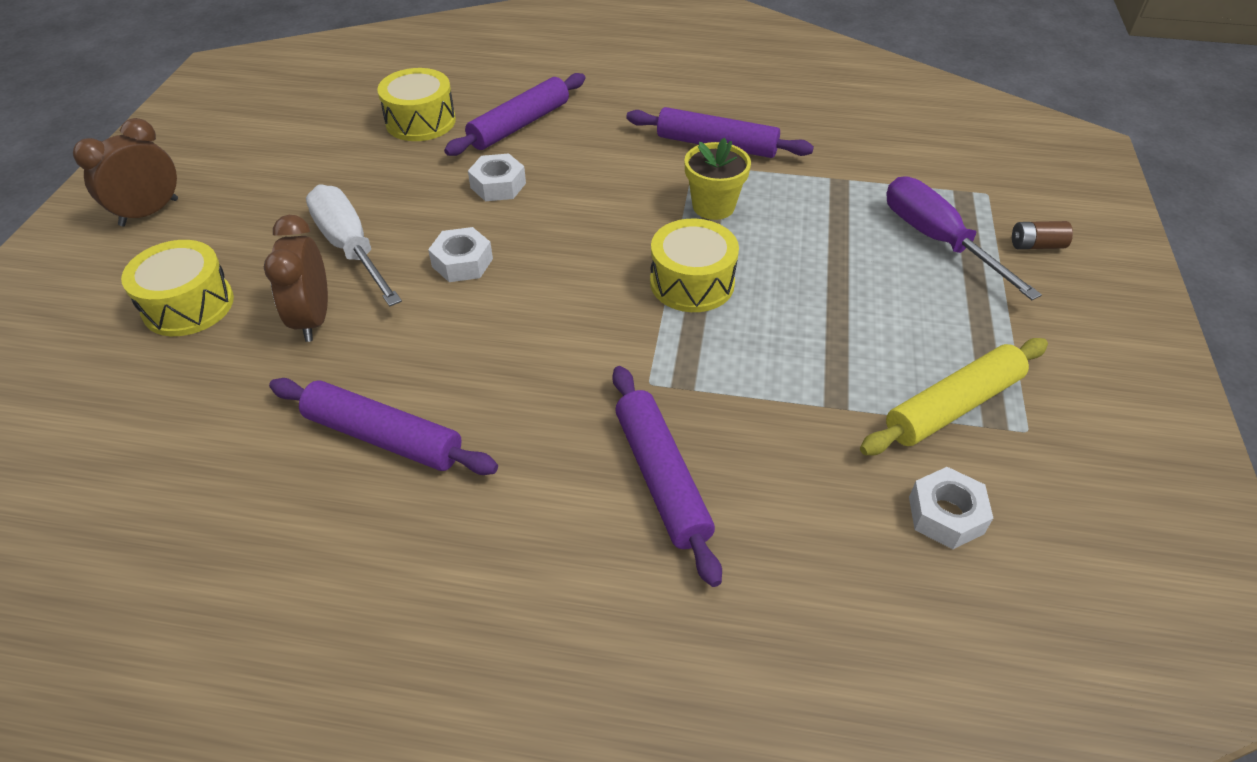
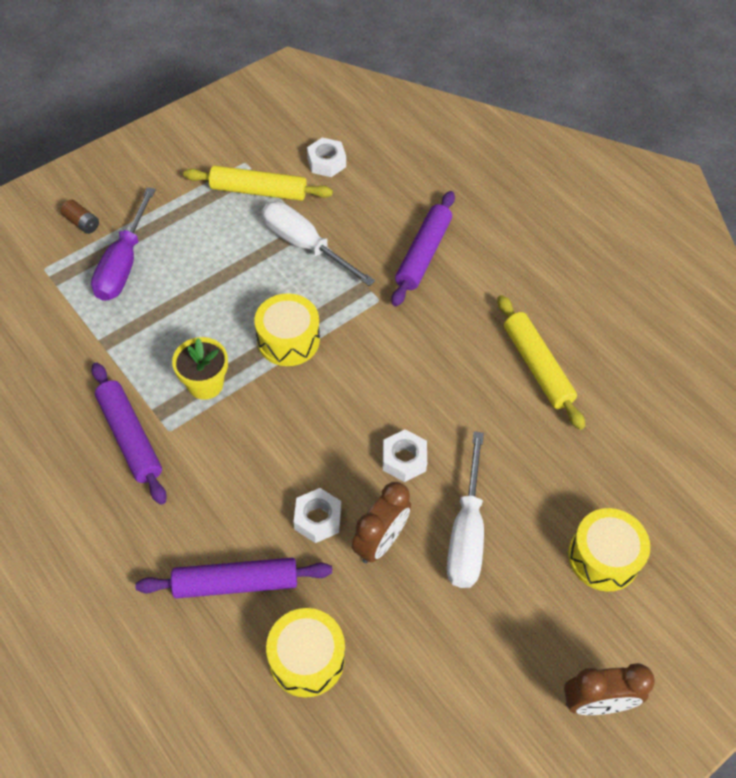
camera: 140 degrees left, 10 degrees up
brown clock [264,215,328,342] -> brown clock moved to [352,482,411,563]
purple rolling pin [269,378,498,475] -> yellow rolling pin [497,295,585,430]
none -> white screwdriver [262,202,375,286]

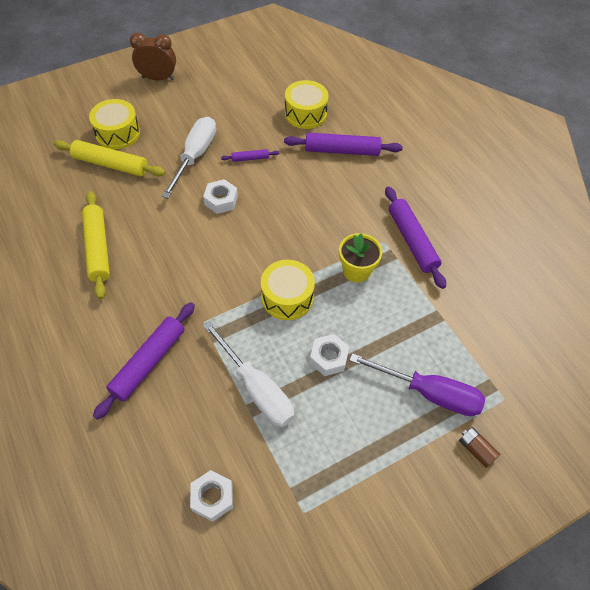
camera: 170 degrees left, 0 degrees up
purple screwdriver [91,187,156,301] -> purple screwdriver turned 90 degrees clockwise [349,353,485,416]
yellow rolling pin [183,165,333,201] -> yellow rolling pin moved to [53,140,165,176]
white nut [294,488,341,543] -> white nut moved to [310,334,349,376]
brown clock [352,482,411,563] -> purple rolling pin [221,149,279,162]

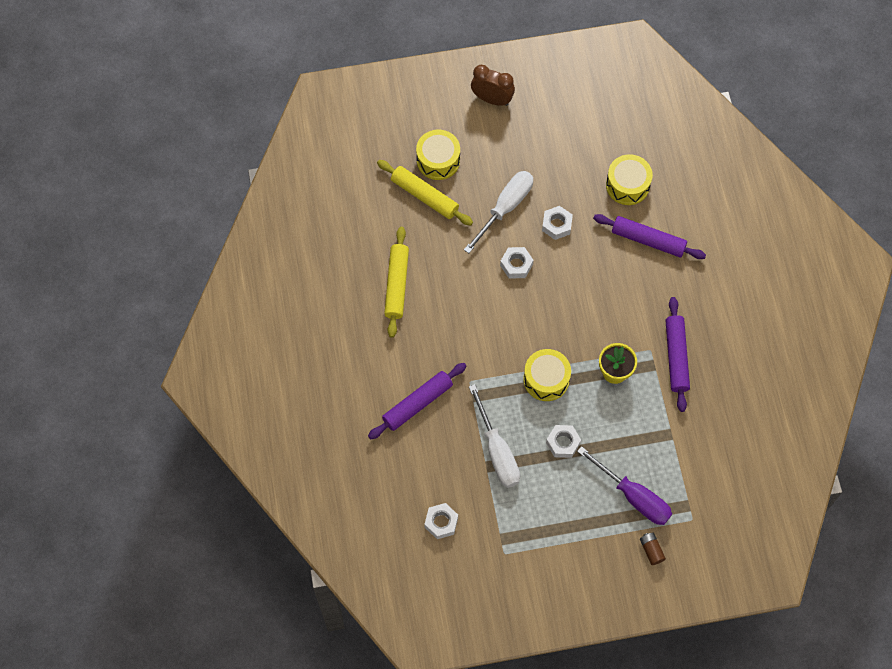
camera: 20 degrees right, 10 degrees up
purple rolling pin [221,149,279,162] -> white nut [542,206,573,240]

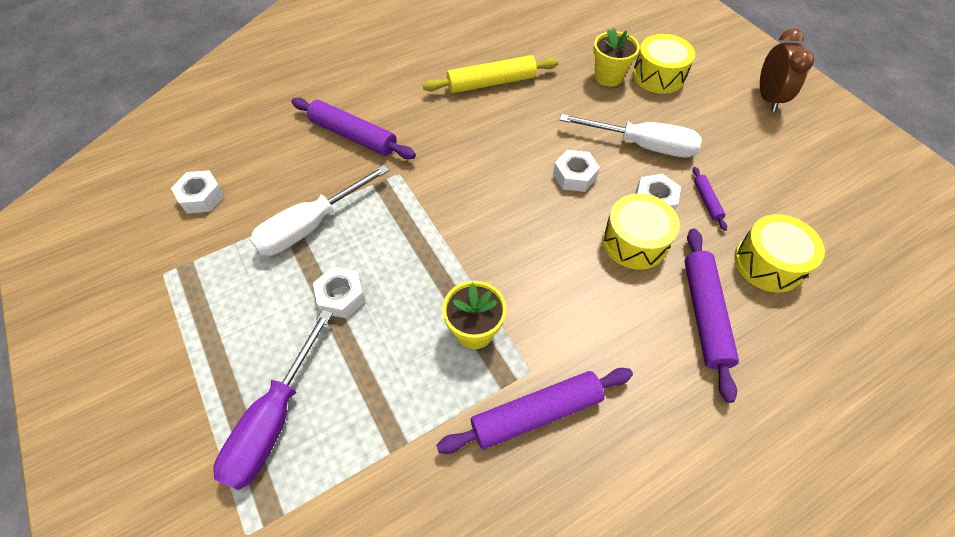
camera: 70 degrees right, 10 degrees down
yellow rolling pin [377,160,473,226] -> yellow flower pot [593,28,640,86]
yellow drum [524,349,571,401] -> yellow drum moved to [602,193,680,270]
brown battery [640,533,666,565] -> none
none -> purple rolling pin [692,167,727,231]

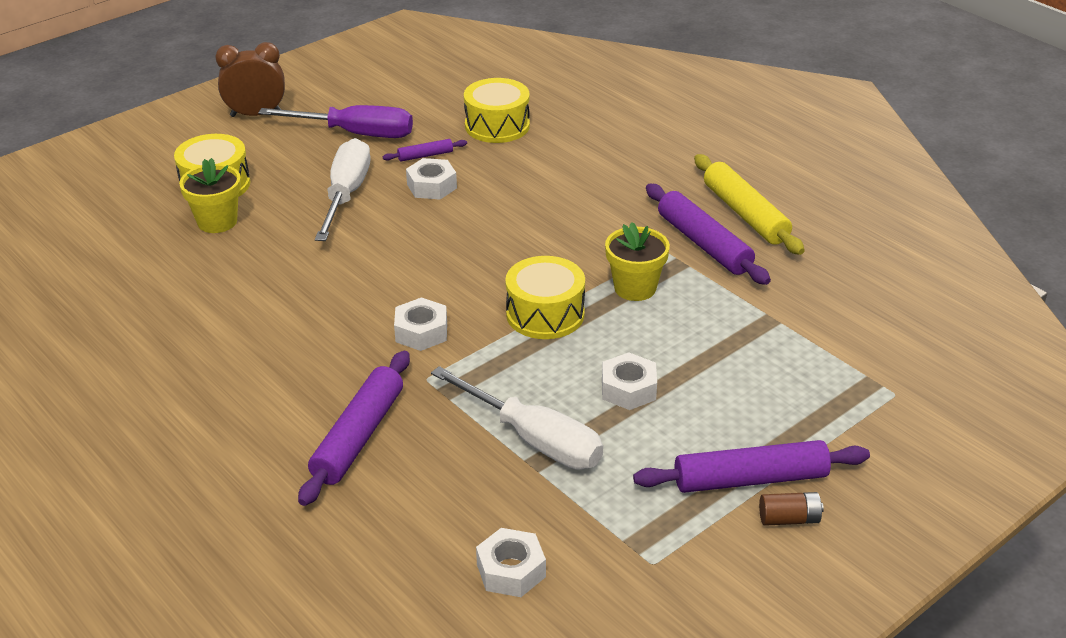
camera: 100 degrees left, 20 degrees down
purple screwdriver [213,310,333,490] -> purple screwdriver moved to [258,105,413,138]
yellow rolling pin [423,55,559,93] -> yellow rolling pin moved to [694,154,805,255]
white nut [553,150,600,192] -> white nut moved to [394,297,447,351]
yellow drum [602,193,680,270] -> yellow drum moved to [505,256,585,339]
purple rolling pin [684,229,739,403] -> purple rolling pin moved to [633,440,870,493]
none -> brown battery [759,492,824,526]

